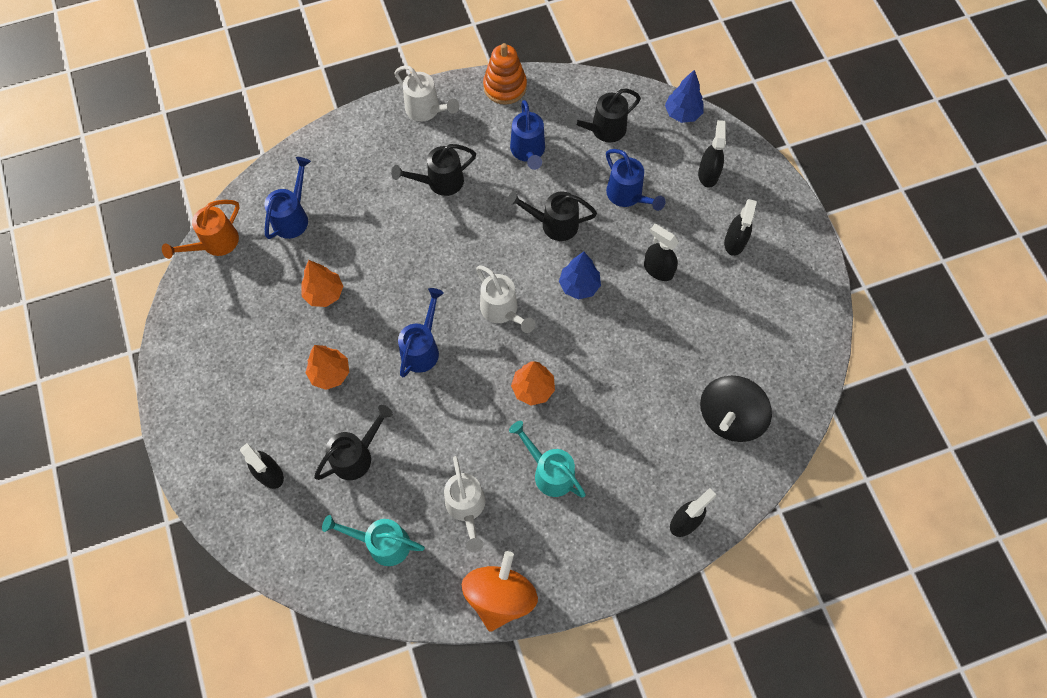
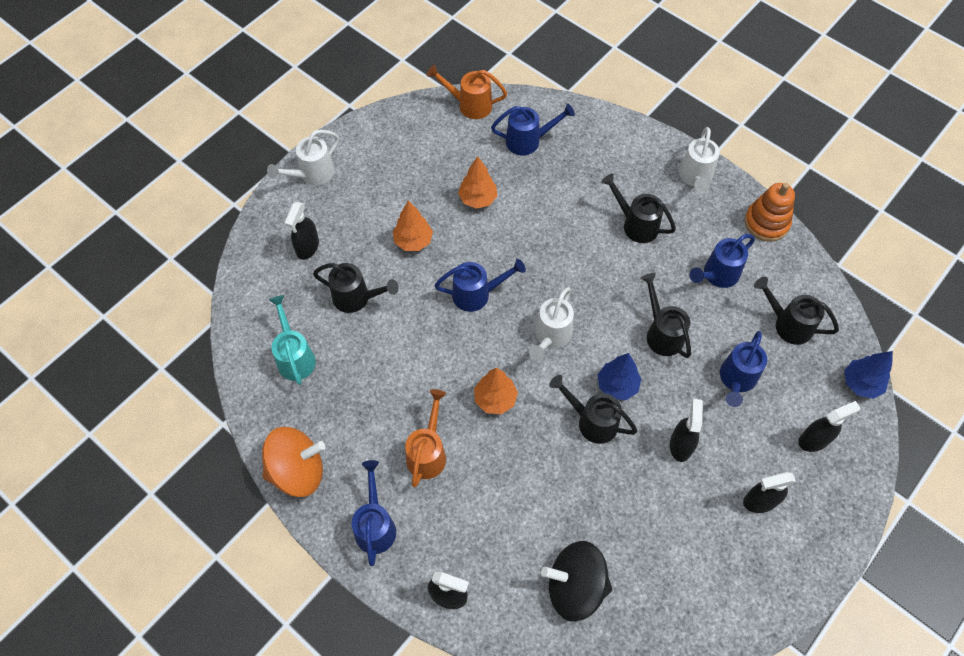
camera: 60 degrees right, 5 degrees down
white watering can [444,456,486,552] -> white watering can moved to [267,130,339,185]
turquoise watering can [509,421,586,498] -> orange watering can [405,389,446,487]
none -> blue watering can [352,460,396,566]
none -> black watering can [549,375,638,444]

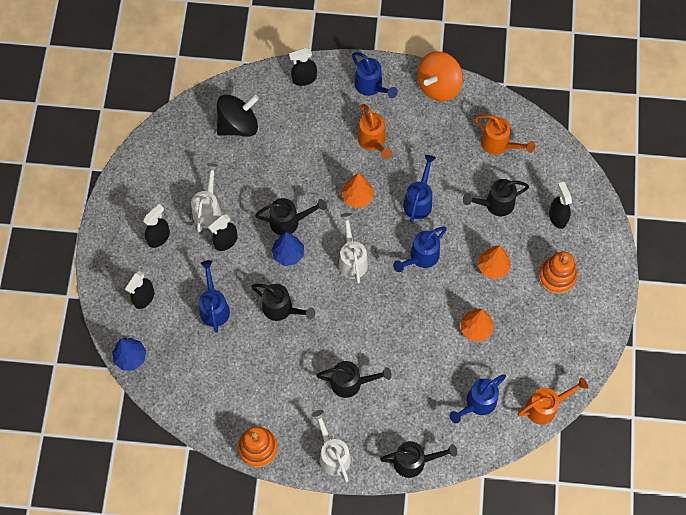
camera: 145 degrees right, 5 degrees up
white watering can [267,130,339,185] -> white watering can moved to [191,163,222,232]
turquoise watering can [269,295,316,385] -> orange watering can [475,114,535,155]
black spray bottle [670,399,703,462] -> black spray bottle turned 75 degrees clockwise [208,214,238,251]
blue watering can [689,234,755,288] -> blue watering can moved to [403,155,436,222]
black watering can [754,277,839,345] -> black watering can moved to [380,441,457,478]
none -> orange stacking toy [538,251,577,294]

